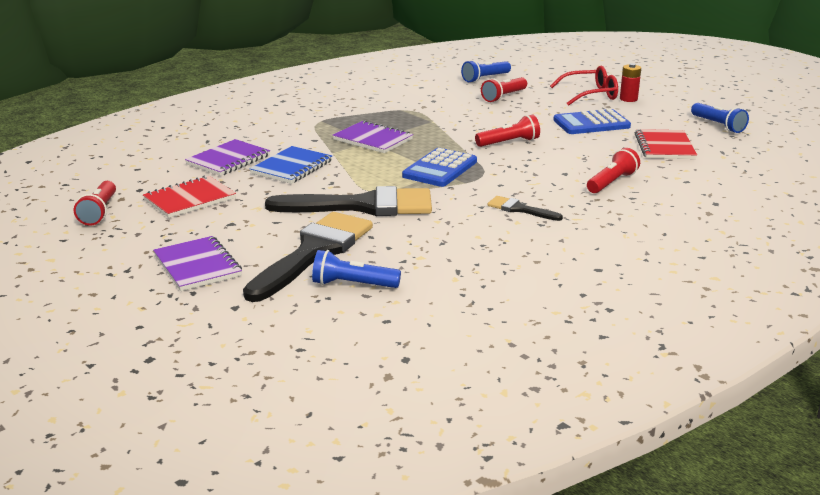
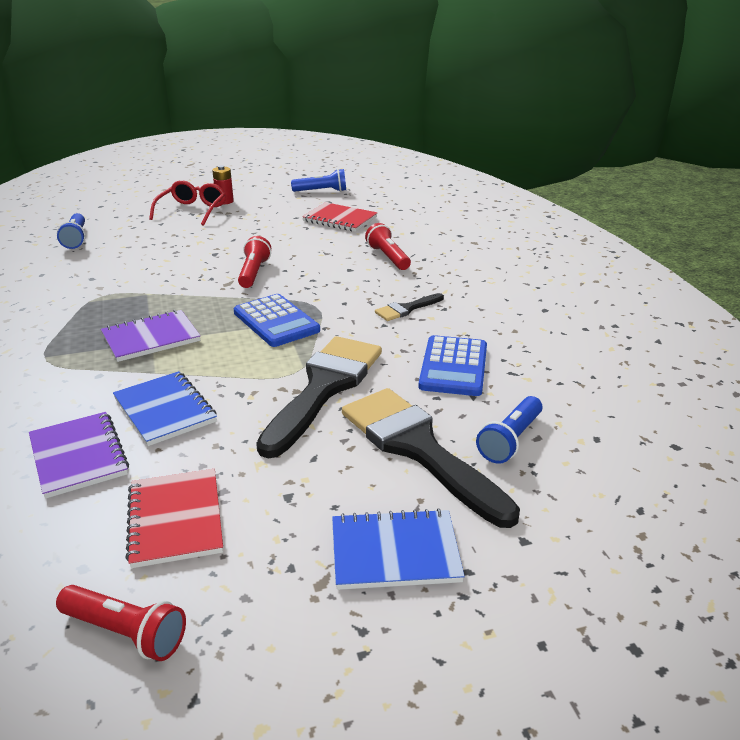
camera: 65 degrees left, 5 degrees up
purple notebook [153,236,242,291] -> blue notebook [332,508,465,590]
red flashlight [481,77,527,102] -> none
blue calculator [553,109,631,134] -> blue calculator moved to [418,335,487,396]

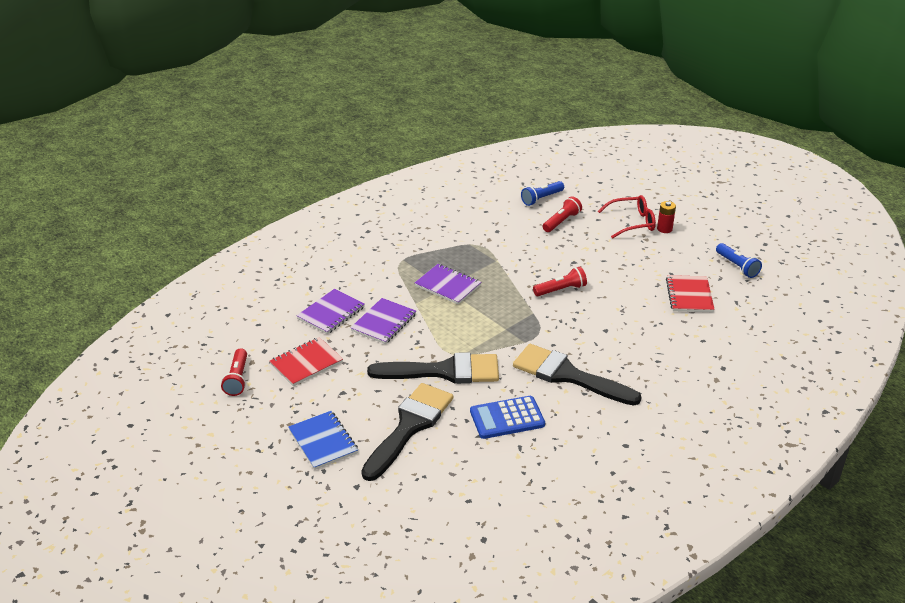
camera: 65 degrees right, 5 degrees up
blue notebook [113,371,217,446] -> purple notebook [350,298,416,344]
blue calculator [234,294,320,347] -> none
red flashlight [365,223,411,270] -> red flashlight moved to [543,196,582,232]
black brush [375,293,444,321] -> black brush [513,344,642,406], size x2.17
blue flashlight [476,396,542,464] -> none

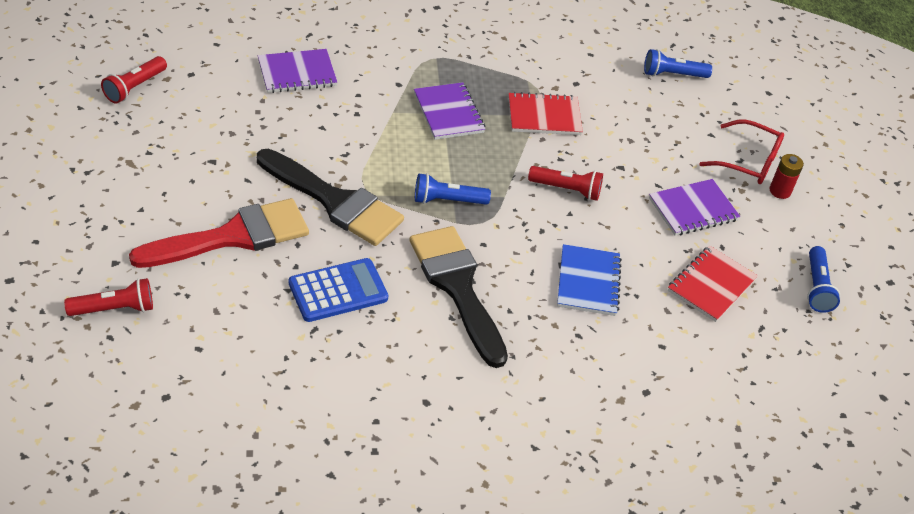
camera: 30 degrees right, 10 degrees up
red notebook [270,337,343,386] -> red notebook moved to [508,92,583,135]
blue notebook [288,411,358,470] -> blue notebook moved to [557,244,622,316]
purple notebook [350,298,416,344] -> purple notebook moved to [649,179,740,236]
black brush [361,383,453,481] -> red brush [129,198,309,268]
blue calculator [470,396,545,439] -> blue calculator turned 135 degrees clockwise [289,258,388,322]
red flashlight [543,196,582,232] -> red flashlight moved to [64,278,153,316]
none -> blue flashlight [415,173,491,205]

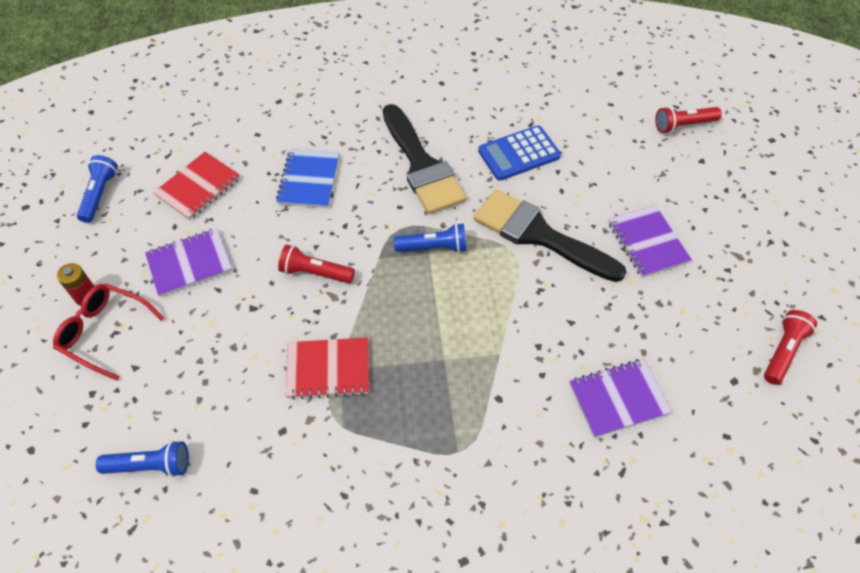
camera: 175 degrees left, 10 degrees up
red brush [129,198,309,268] -> none
purple notebook [414,82,485,140] -> purple notebook moved to [608,205,692,278]

